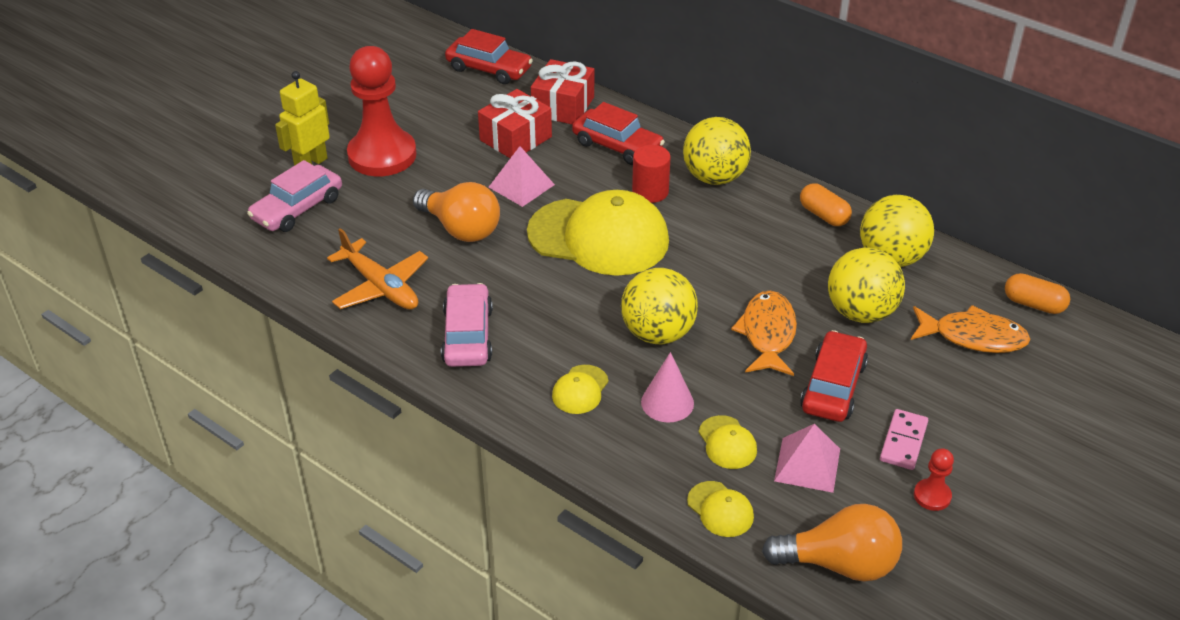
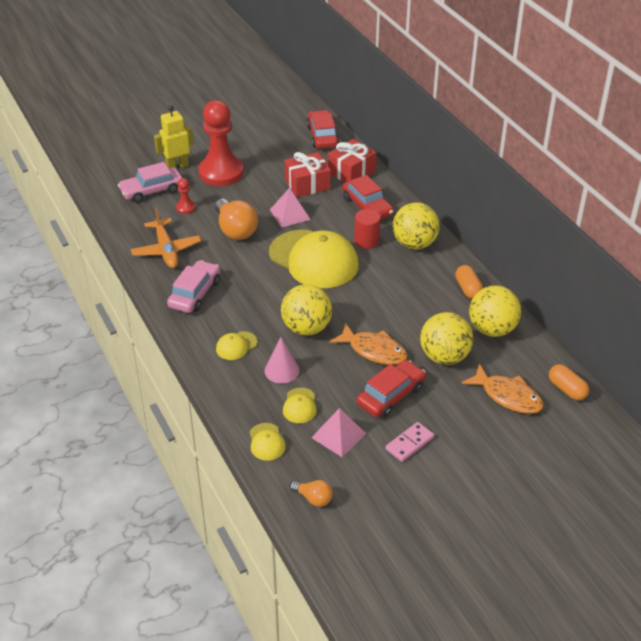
camera: 25 degrees right, 0 degrees up
red car [445,29,533,84] -> red car turned 150 degrees counterclockwise [307,110,339,149]
orange fish [731,290,797,376] -> orange fish turned 90 degrees clockwise [329,323,408,365]
orange light bulb [762,504,902,582] -> orange light bulb [290,480,333,507], size x0.53
red pawn [914,448,954,511] -> red pawn moved to [176,178,196,214]

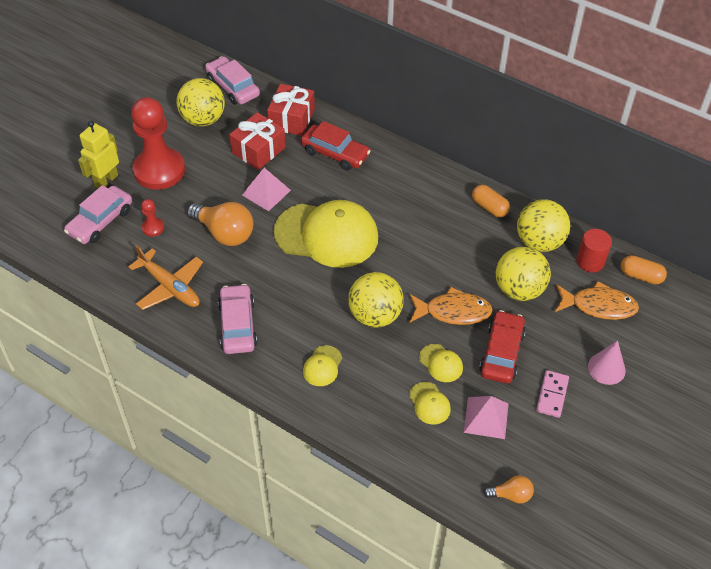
camera: 30 degrees left, 10 degrees up
yellow cap [249,423,286,461] -> yellow cap moved to [419,344,463,382]
pink cone [265,337,300,383] -> pink cone moved to [588,340,626,385]
red car [307,110,339,149] -> pink car [205,56,260,105]
red cylinder [354,209,380,249] -> red cylinder moved to [576,229,612,273]
yellow ball [393,202,440,250] -> yellow ball moved to [177,78,225,126]

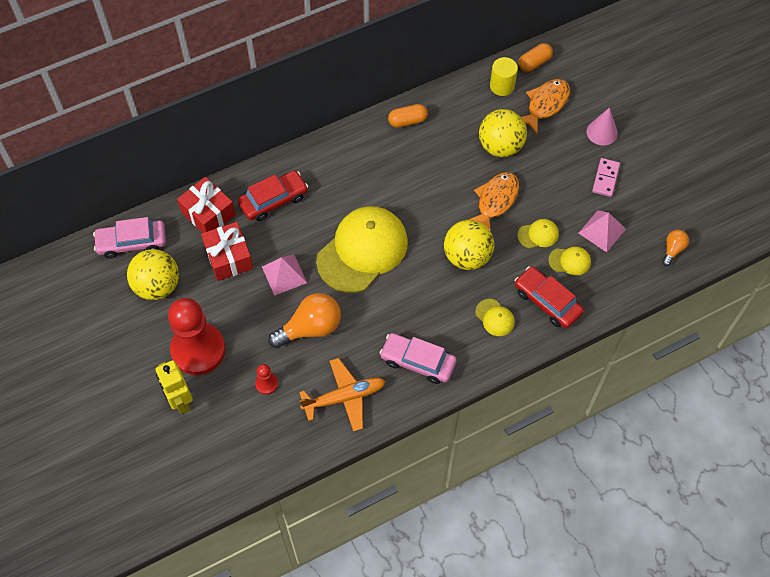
camera: 60 degrees left, 10 degrees up
pink car [64,185,132,244] -> none
red car [479,310,526,384] -> red car moved to [515,266,584,329]
yellow ball [517,199,570,252] -> none
pink domino [536,370,569,418] -> pink domino turned 60 degrees clockwise [592,158,620,197]
red cylinder [576,229,612,273] -> yellow cylinder [490,57,518,96]

